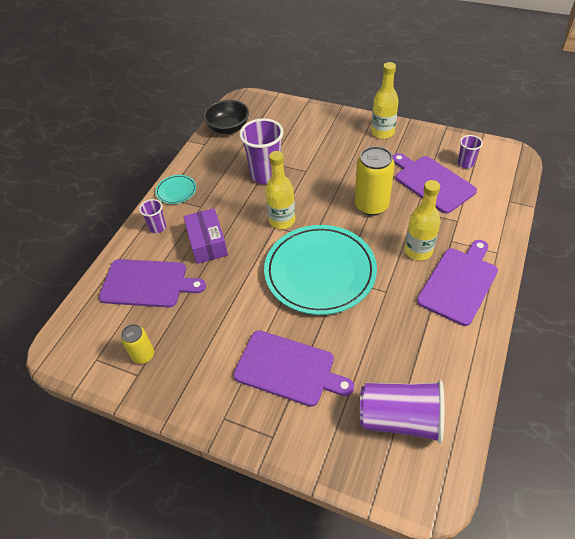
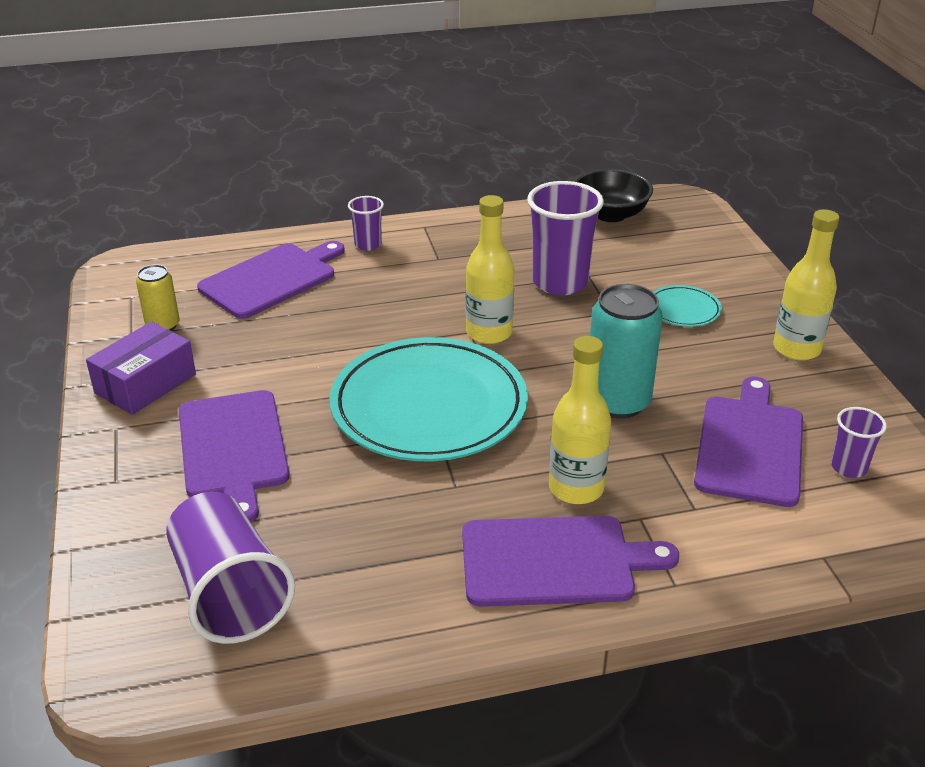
camera: 50 degrees right, 15 degrees down
purple cutting board [99,259,206,308] -> purple cutting board turned 105 degrees counterclockwise [197,241,345,319]
turquoise plate [155,175,196,204] -> turquoise plate moved to [653,285,722,327]
purple box [183,208,228,264] -> purple box moved to [86,322,196,415]
yellow can [355,146,395,216] -> turquoise can [590,284,663,418]

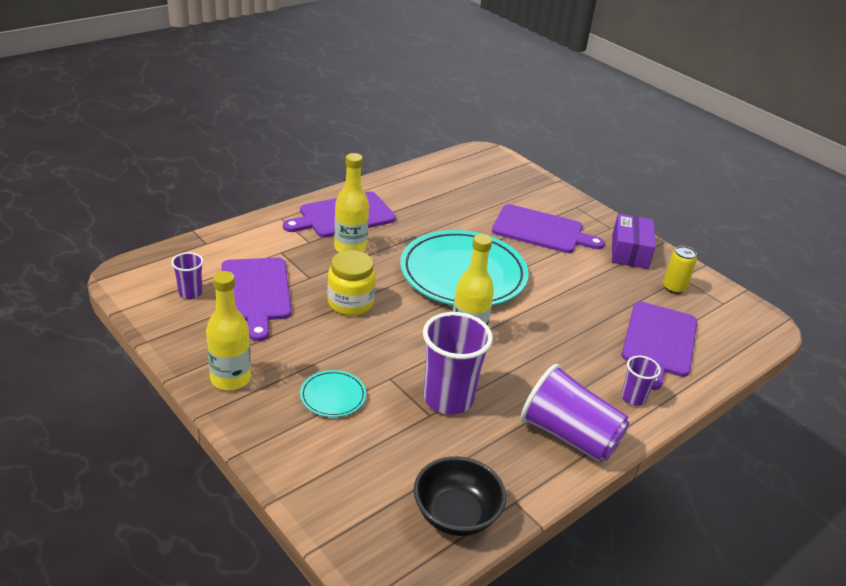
camera: 150 degrees right, 0 degrees up
purple cup [166,492,295,644] -> purple cup moved to [521,364,630,463]
purple cutting board [179,390,290,523] -> purple cutting board turned 150 degrees clockwise [492,204,605,253]
turquoise can [590,284,663,418] -> yellow jar [327,250,376,316]

